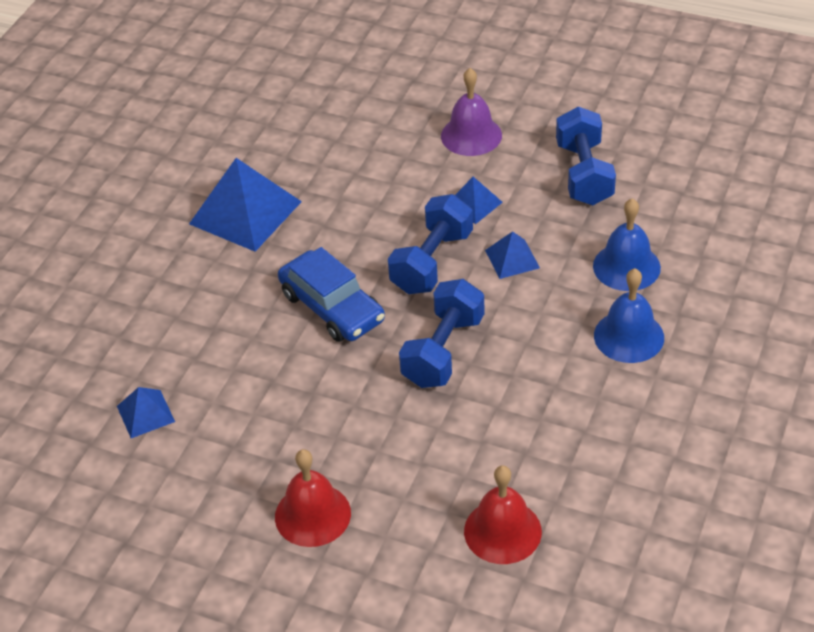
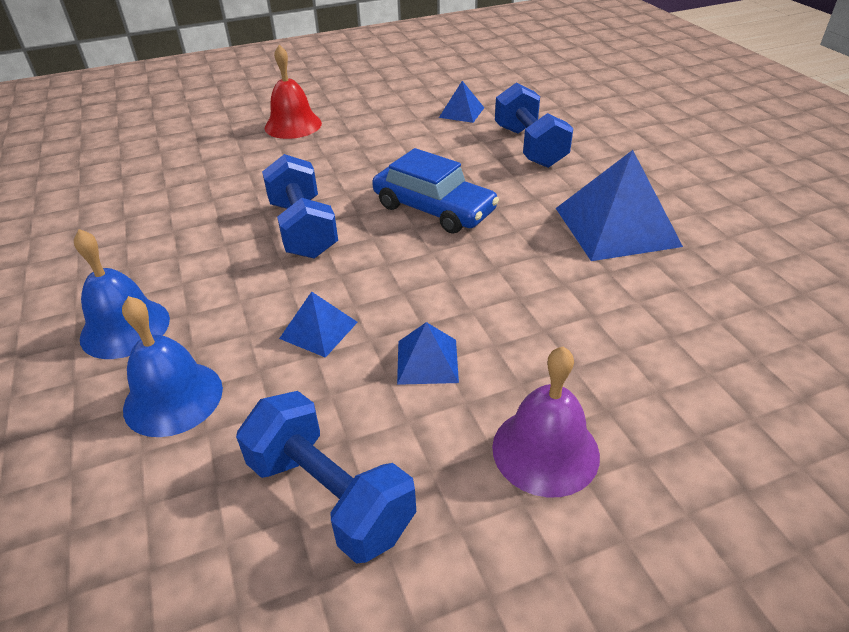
camera: 135 degrees right, 5 degrees down
blue car [278,247,385,342] -> blue car turned 150 degrees counterclockwise [372,148,499,234]
blue dumbbell [388,194,473,294] -> blue dumbbell moved to [495,83,573,168]
red bell [464,465,542,564] -> none

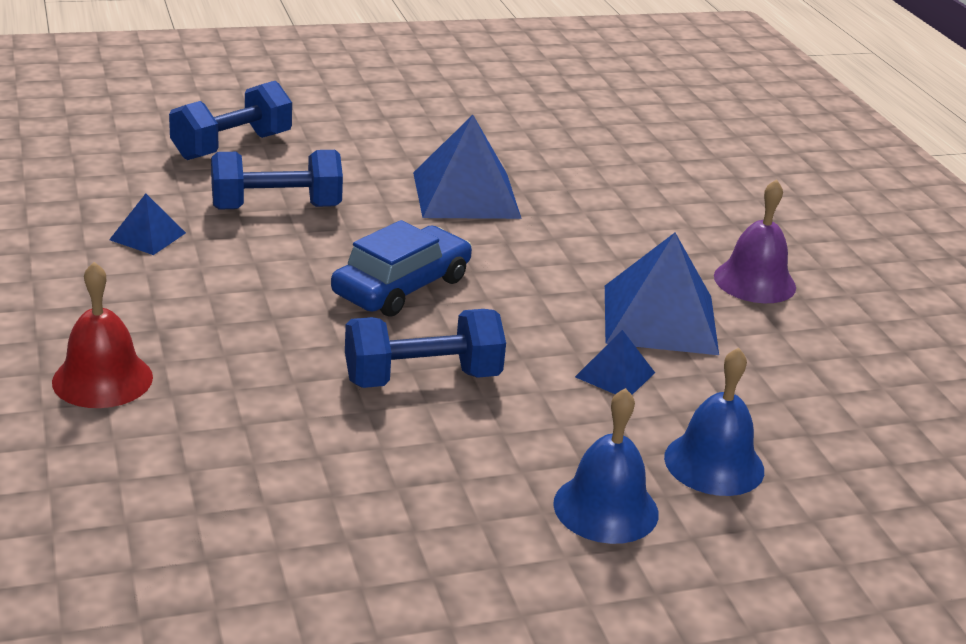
camera: 90 degrees left, 10 degrees down
blue dumbbell [236,391,416,564] -> blue dumbbell moved to [169,81,292,160]
blue pyramid [397,322,459,385] -> blue pyramid [605,233,719,355], size x1.97

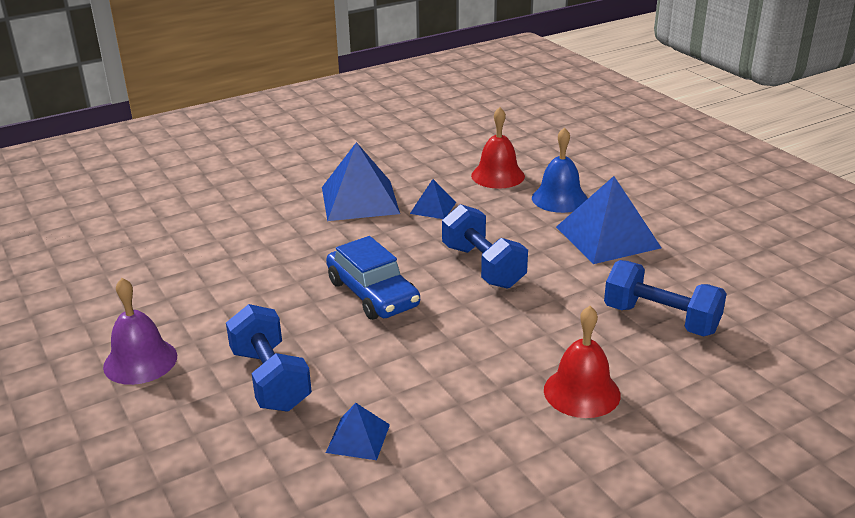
camera: 100 degrees left, 0 degrees up
blue dumbbell [169,81,292,160] -> blue dumbbell moved to [604,260,727,336]
blue car [331,220,472,317] -> blue car turned 150 degrees counterclockwise [326,236,420,320]
blue pyramid [413,115,522,219] -> blue pyramid moved to [556,176,662,264]
blue bell [664,348,764,496] -> red bell [471,107,525,189]
purple bell [714,179,796,303] -> purple bell moved to [103,278,177,385]

